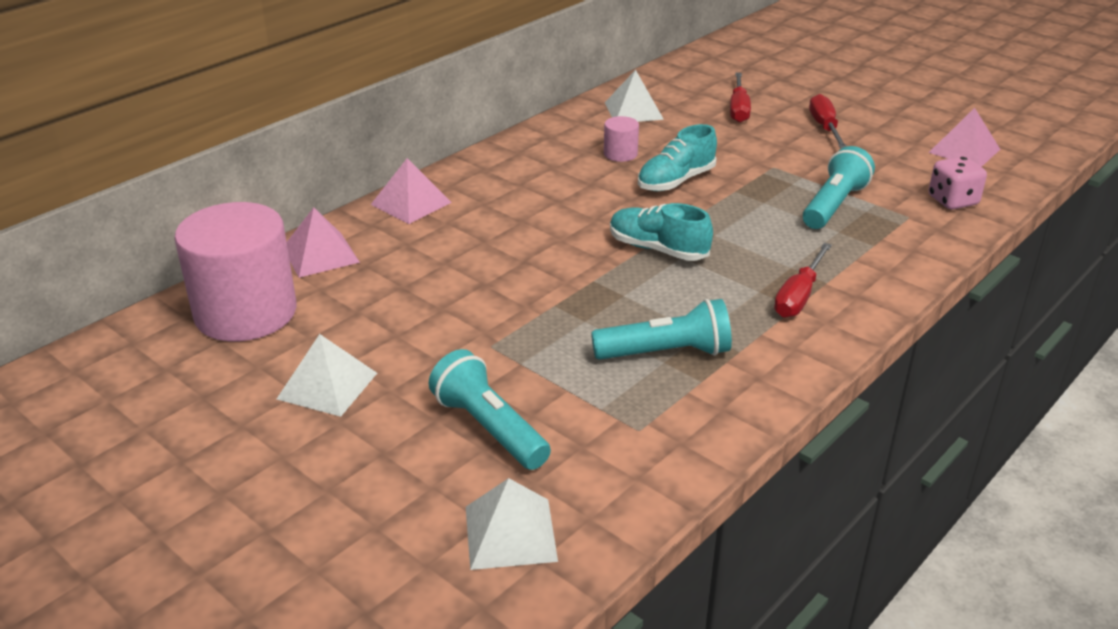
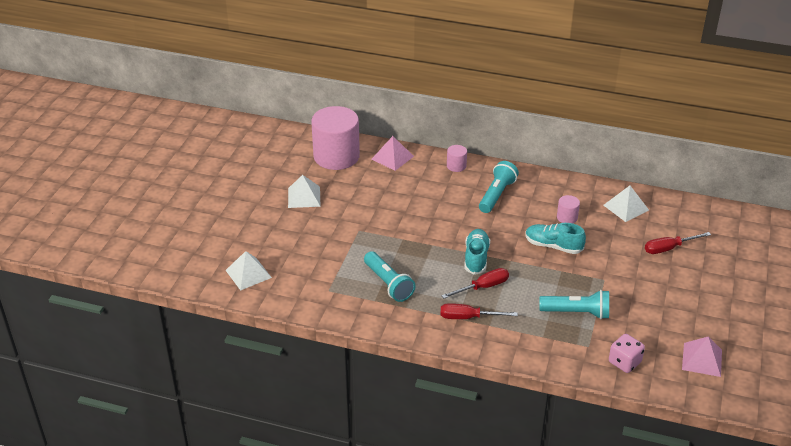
camera: 65 degrees right, 5 degrees up
pink pyramid [371,158,452,224] -> pink cylinder [447,145,467,172]
turquoise flashlight [428,349,551,470] -> turquoise flashlight moved to [479,161,519,213]
red screwdriver [809,94,847,149] -> red screwdriver moved to [442,268,509,298]

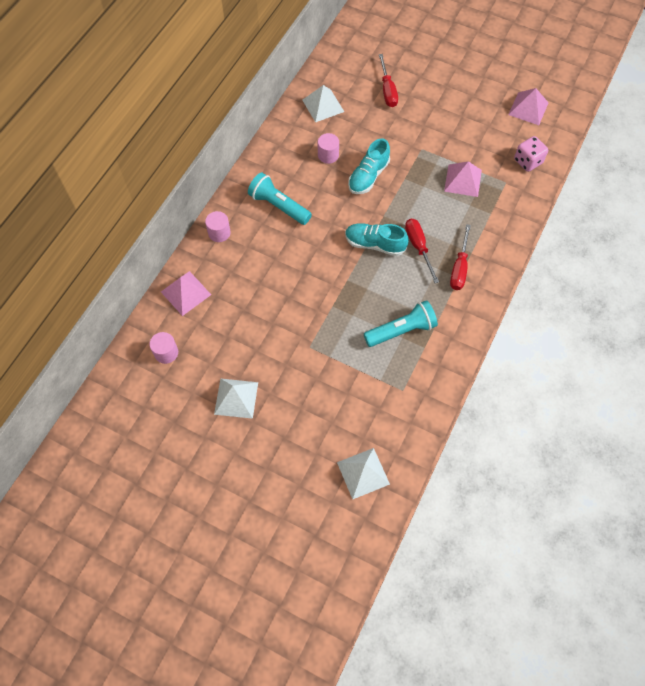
camera: 80 degrees left, 25 degrees up
pink cylinder [311,106,360,170] -> pink cylinder [149,332,178,364], size x0.42
turquoise flashlight [539,290,609,319] -> pink pyramid [444,161,482,197]

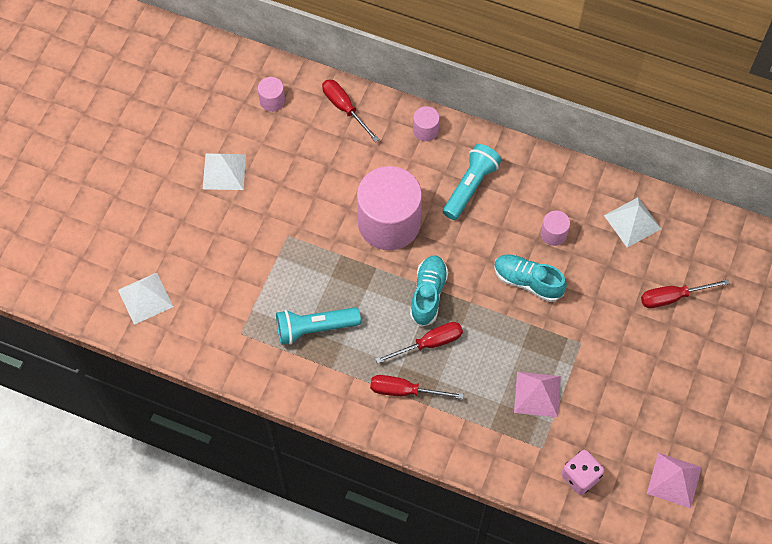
camera: 85 degrees right, 0 degrees up
pink pyramid [161,271,211,316] -> red screwdriver [322,79,379,142]
turquoise flashlight [364,300,438,347] -> turquoise flashlight turned 105 degrees clockwise [276,307,361,345]
none -> pink cylinder [357,166,422,250]

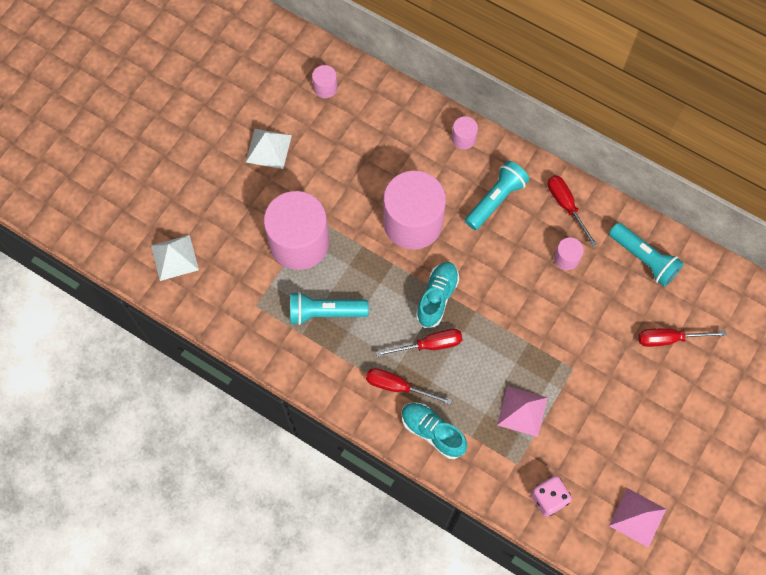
camera: 10 degrees right, 5 degrees up
red screwdriver [322,79,379,142] -> red screwdriver moved to [548,175,598,247]
turquoise shoe [494,254,567,302] -> turquoise shoe moved to [402,402,467,459]
white pyramid [604,197,661,248] -> turquoise flashlight [609,223,684,287]
none -> pink cylinder [264,191,329,270]

